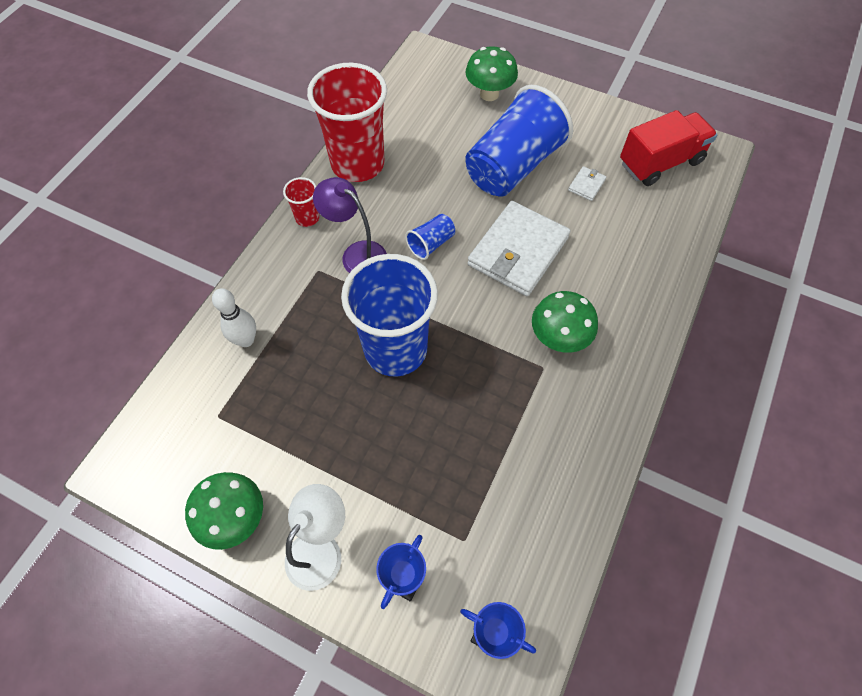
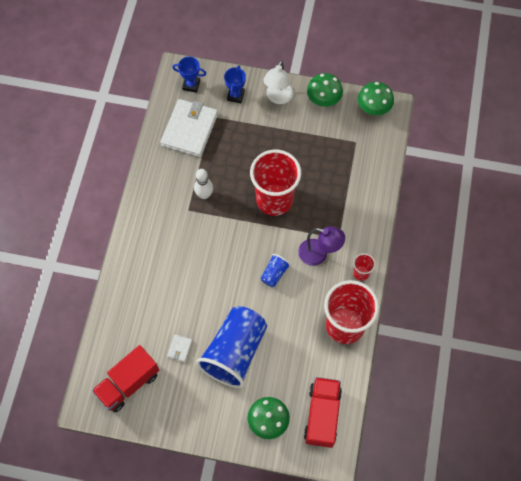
camera: 165 degrees right, 5 degrees up
white bowling pin [212,288,256,347] -> white bowling pin moved to [194,169,213,199]
blue cup [341,254,438,377] -> red cup [250,150,301,216]
white wallet [468,201,571,296] -> white wallet moved to [160,99,218,157]
green mushroom [532,291,598,353] -> green mushroom moved to [358,82,394,115]
none -> red truck [304,377,342,448]

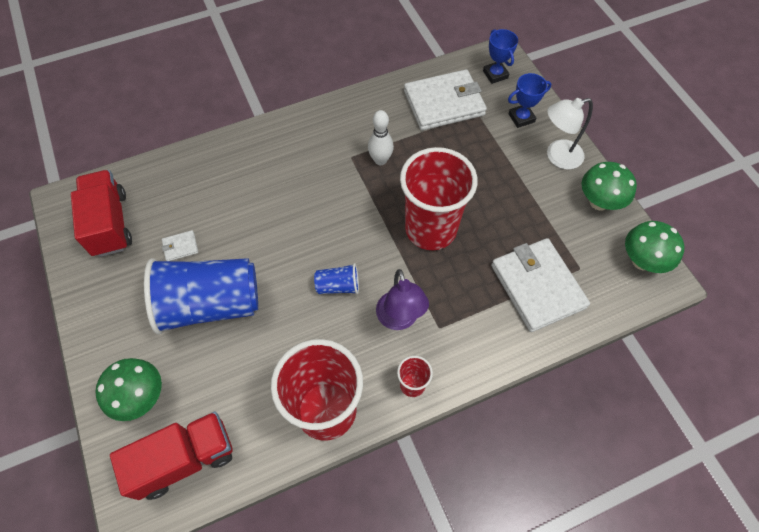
camera: 55 degrees right, 5 degrees down
red truck [92,345,159,412] -> red truck turned 60 degrees clockwise [71,170,132,257]
none -> white wallet [491,238,590,332]

